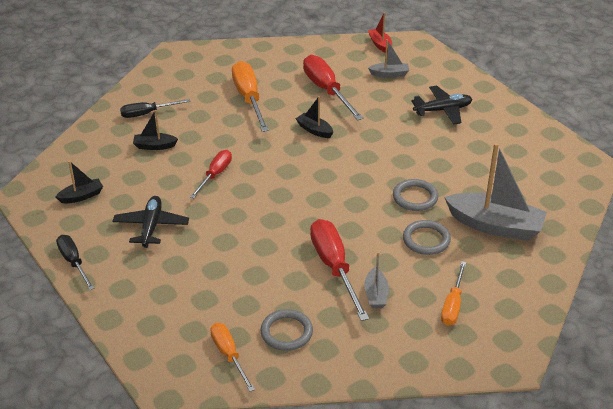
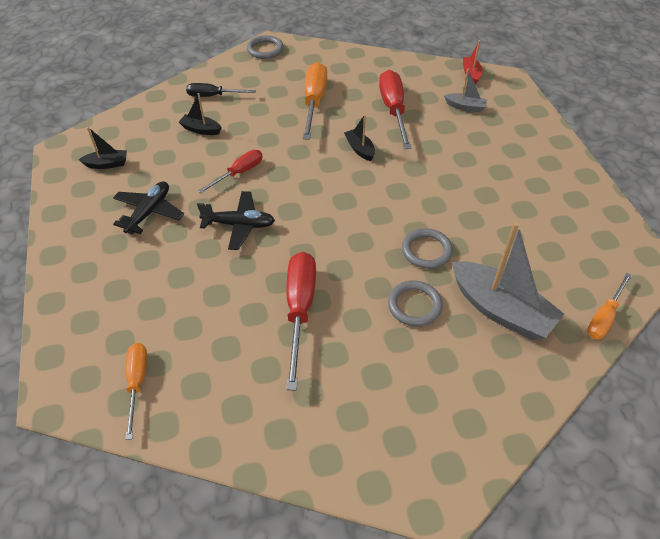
camera: 20 degrees right, 10 degrees up
black screwdriver [56,235,94,290] -> none
grey ring [260,309,313,351] -> grey ring moved to [247,35,284,59]
grey boat [364,252,389,308] -> none
black plane [411,85,472,125] -> black plane moved to [197,191,275,250]
orange screwdriver [441,261,466,326] -> orange screwdriver moved to [587,273,632,339]

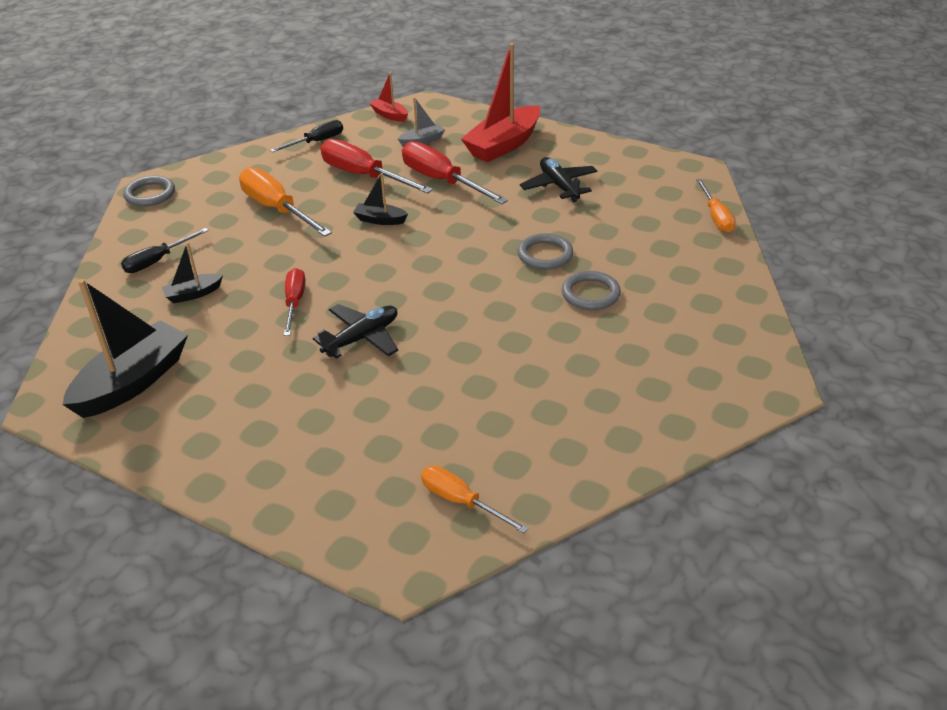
camera: 45 degrees left, 10 degrees down
black boat [78,127,127,169] -> black boat [63,279,188,418], size x2.06
black plane [113,181,184,234] -> black plane moved to [520,157,597,203]
red screwdriver [286,252,316,391] -> red screwdriver moved to [402,141,508,204]
grey boat [452,222,564,340] -> none
none -> black screwdriver [270,120,343,153]
none -> red boat [461,43,540,162]

